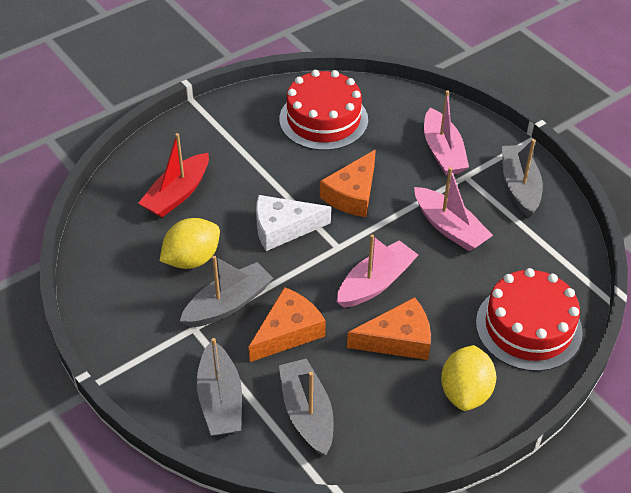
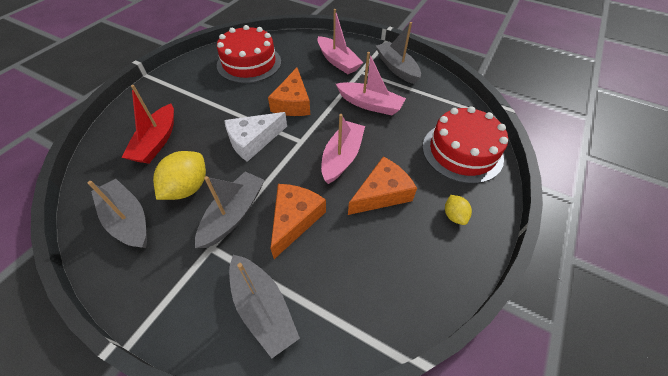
camera: 25 degrees left, 5 degrees up
grey boat [279,358,333,456] -> grey boat moved to [88,179,147,248]
yellow lemon [441,345,496,411] -> yellow lemon [445,195,472,225], size x0.55

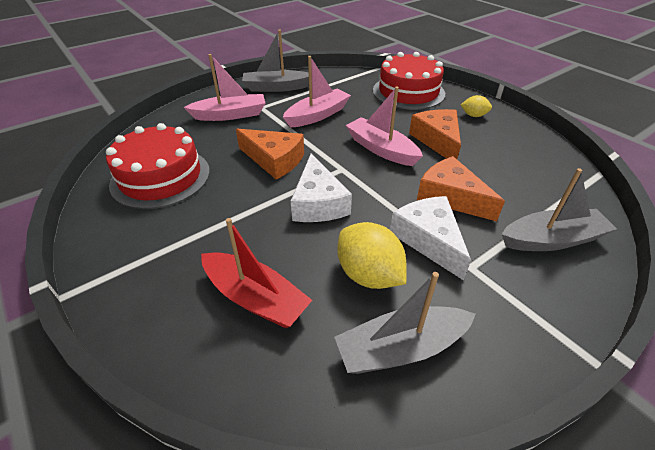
camera: 65 degrees left, 10 degrees down
grey boat [195,172,264,248] -> white cheese [390,196,471,281]

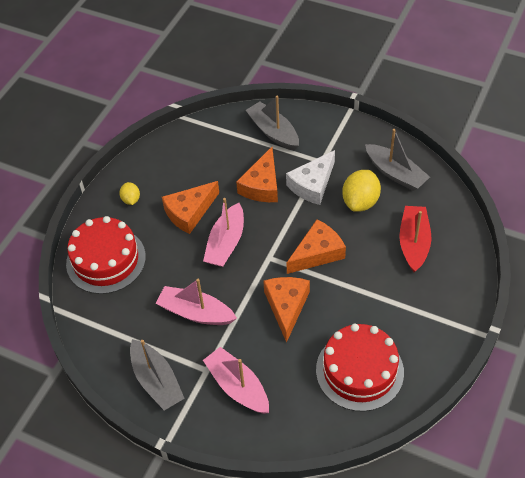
camera: 115 degrees left, 10 degrees up
white cheese [291,154,352,222] -> orange cheese [287,219,346,274]

